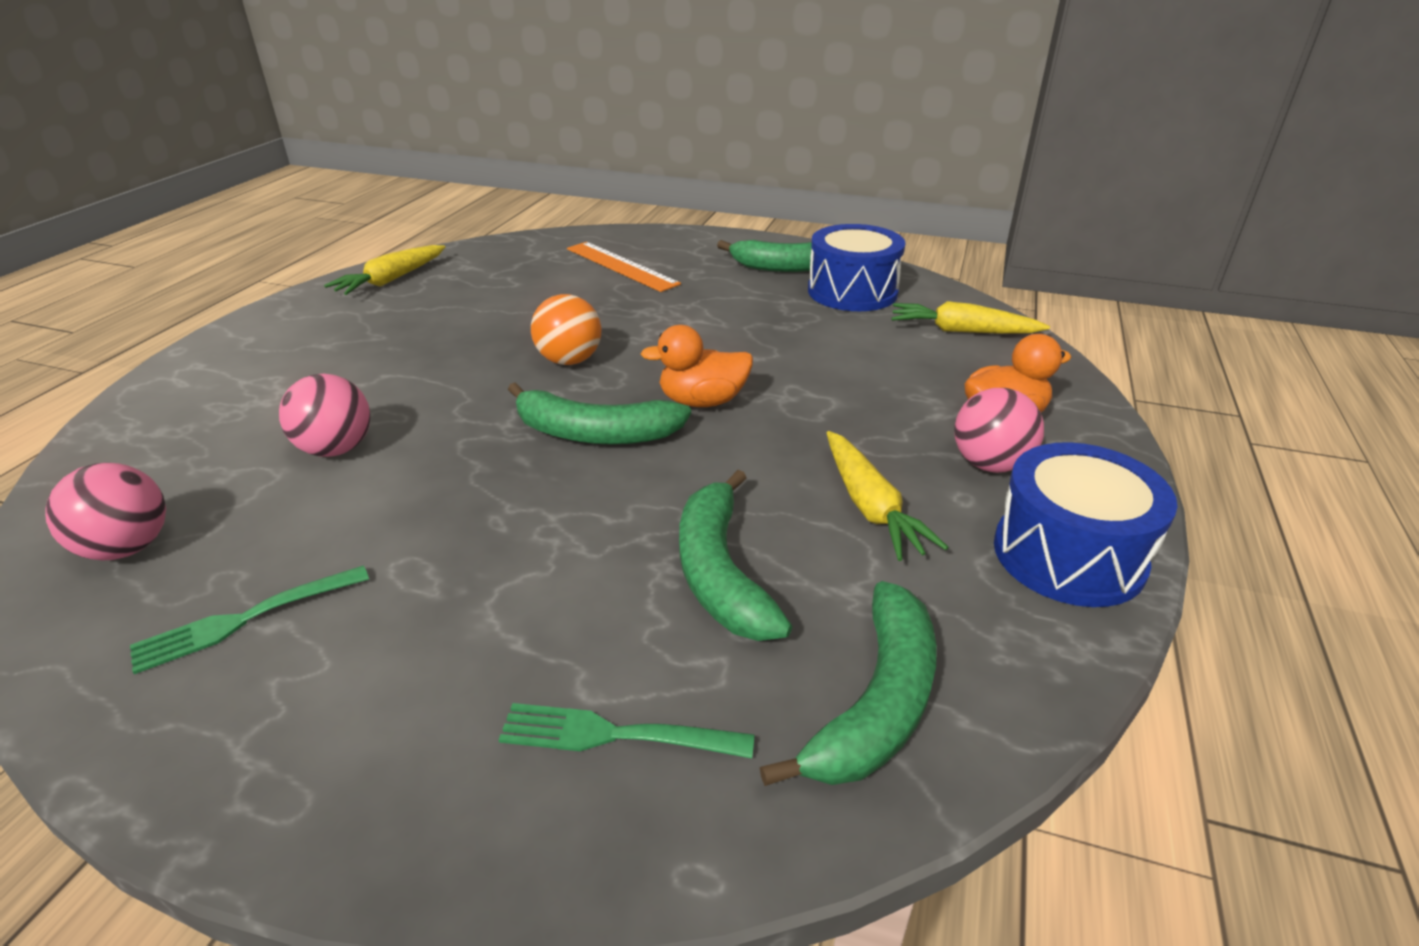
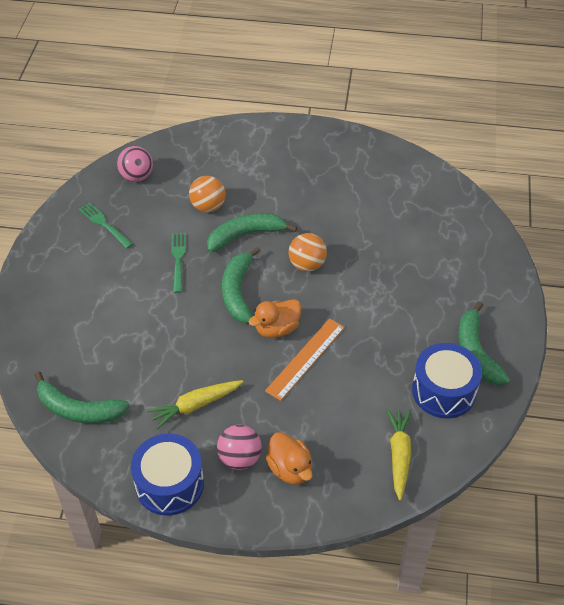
camera: 80 degrees right, 15 degrees up
pink ball [279,374,370,457] -> orange ball [189,176,225,212]
yellow carrot [324,245,445,295] -> none
green fork [498,703,754,758] -> green fork moved to [171,233,186,293]
orange ruler [567,242,681,292] -> orange ruler moved to [265,318,345,401]
orange duck [641,325,753,407] -> orange duck turned 105 degrees counterclockwise [248,299,301,338]
green banana [679,470,792,641] -> green banana moved to [207,213,297,253]

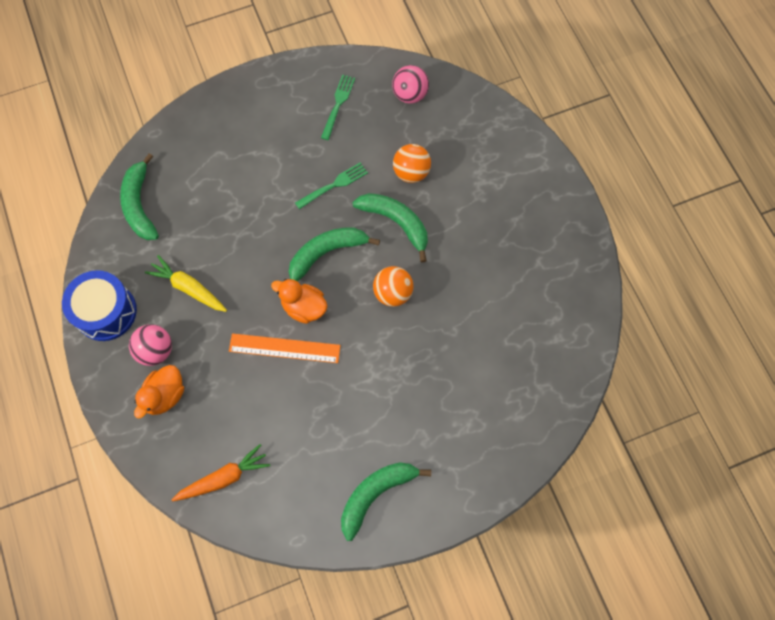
camera: 60 degrees right, 20 degrees up
yellow carrot [386,408,411,501] -> orange carrot [172,444,270,501]
blue drum [412,343,482,418] -> none

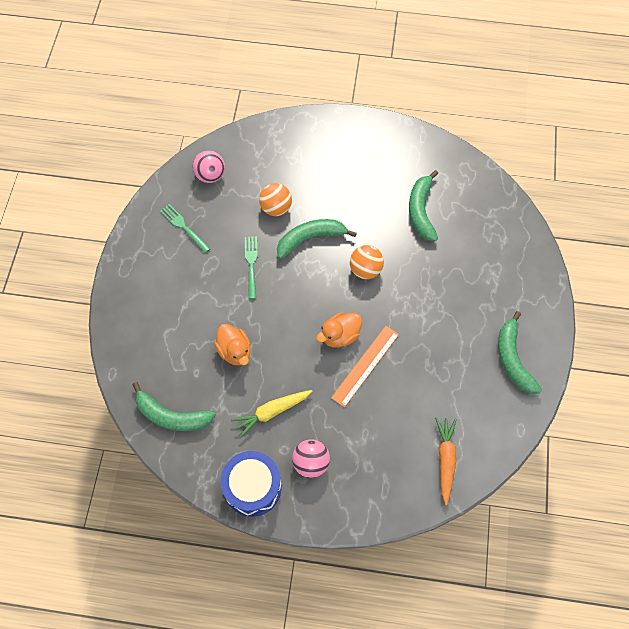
camera: 60 degrees left, 5 degrees down
orange duck [134,365,184,419] -> orange duck moved to [214,324,251,365]
green banana [289,227,380,282] -> green banana moved to [409,170,438,241]

